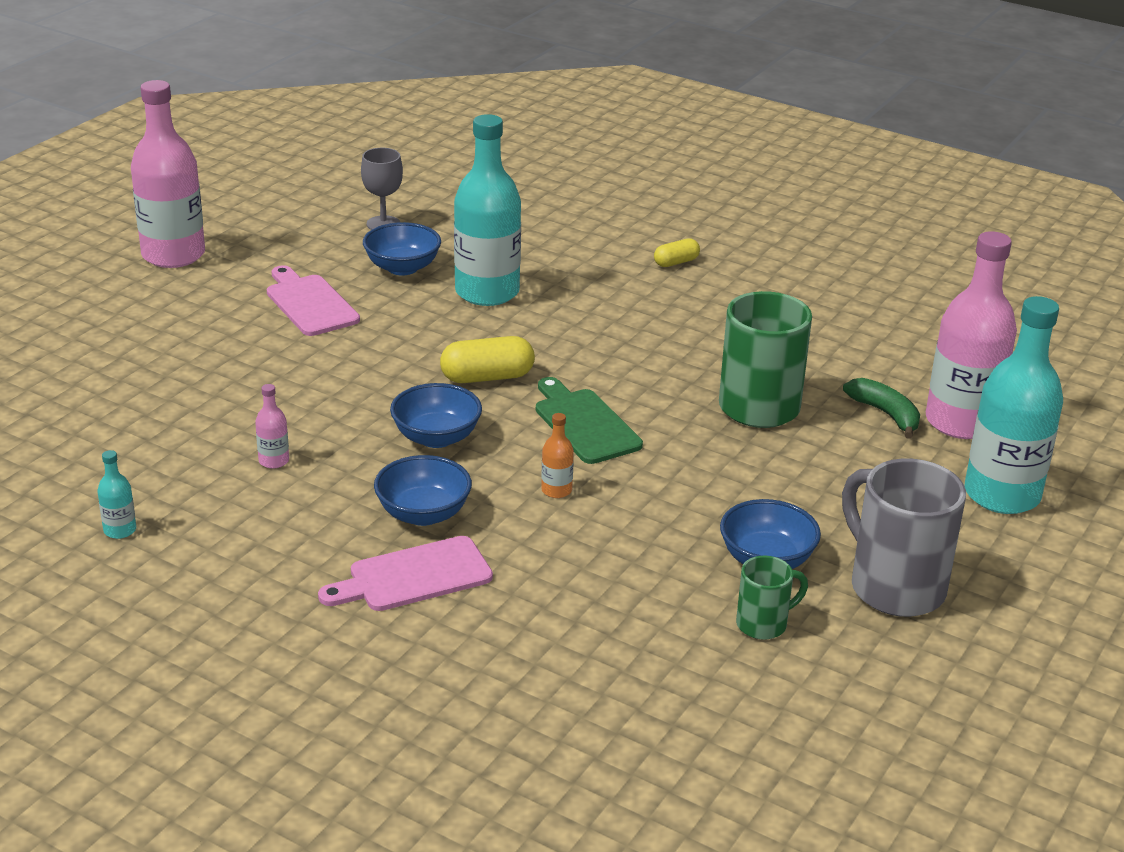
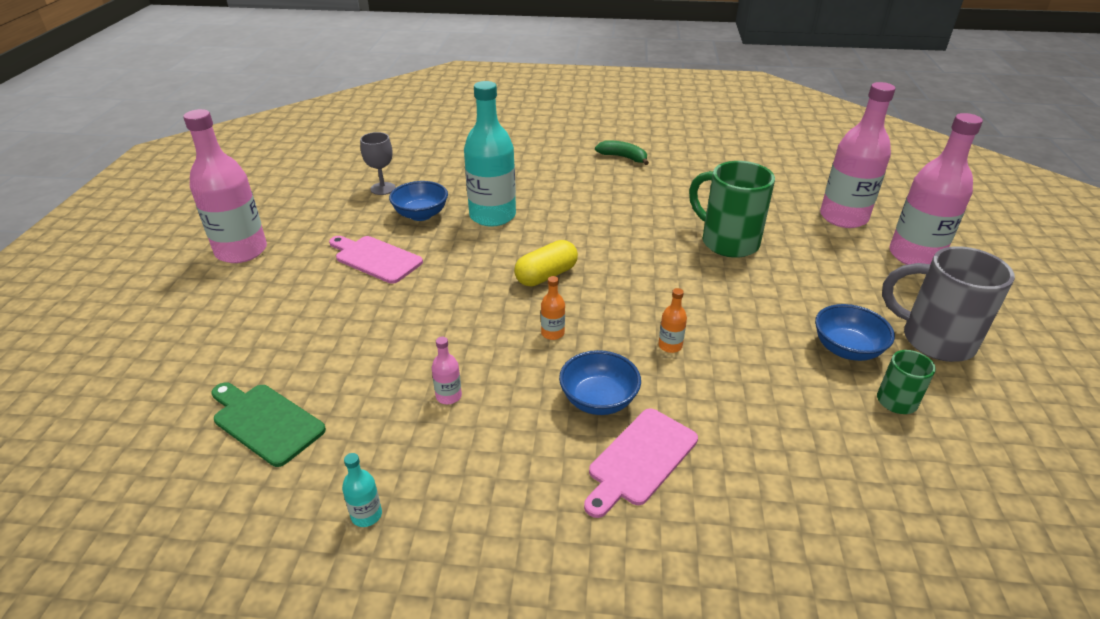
camera: 25 degrees left, 5 degrees up
blue bowl [390,383,482,448] -> orange bottle [541,276,565,340]
green cutting board [536,377,643,464] -> green cutting board moved to [211,383,326,467]
yellow capsule [654,238,700,267] -> none
green banana [843,378,920,439] -> green banana moved to [595,140,649,165]
turquoise bottle [965,296,1063,514] -> pink bottle [889,113,983,265]

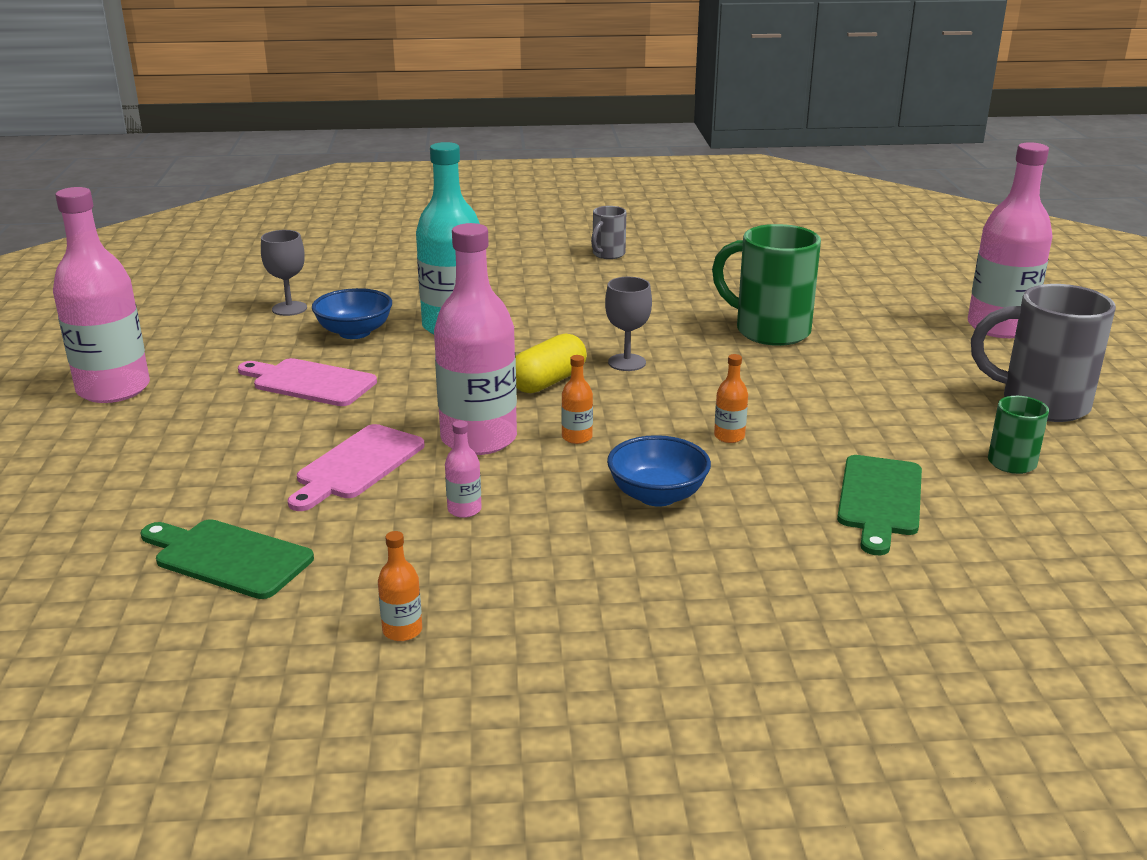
camera: 10 degrees left, 10 degrees down
turquoise bottle [342,453,382,527] -> orange bottle [378,531,422,641]
pink cutting board [584,408,698,518] -> pink cutting board moved to [288,424,425,511]
green banana [595,140,649,165] -> grey mug [591,206,626,259]
blue bowl [815,304,895,361] -> none
pink bottle [820,82,895,228] -> pink bottle moved to [434,223,517,455]
none -> grey goblet [605,277,652,371]
none -> green cutting board [837,455,922,555]

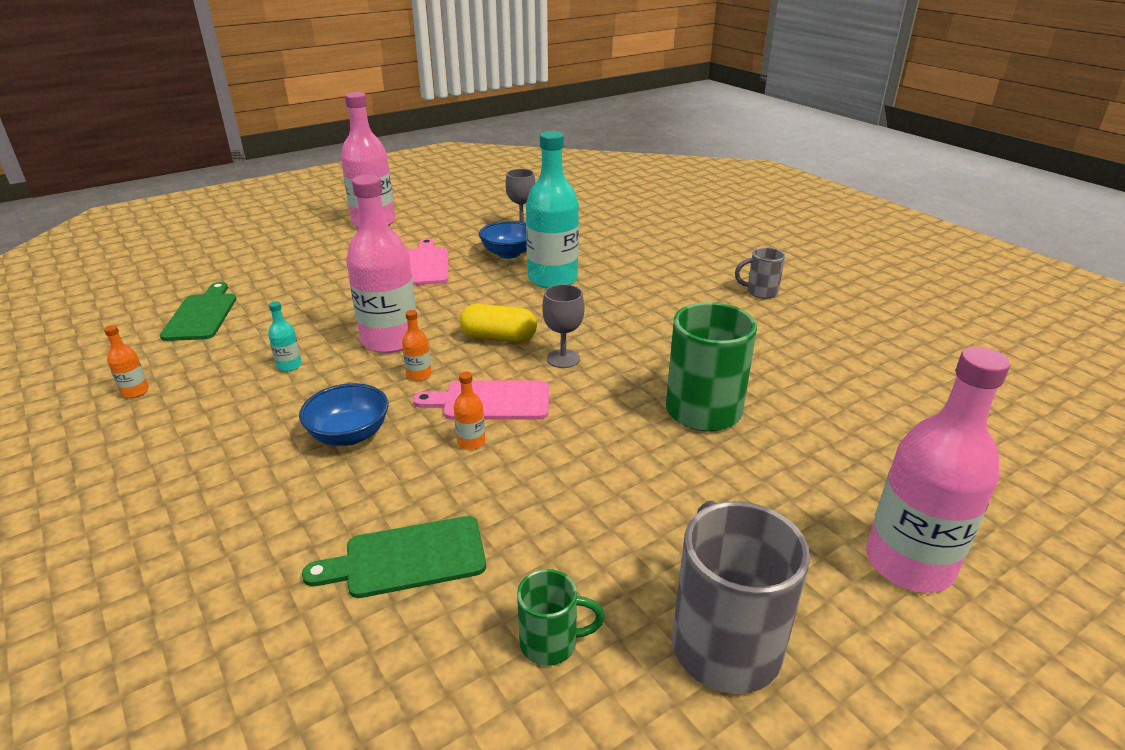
camera: 60 degrees right, 5 degrees up
pink cutting board [288,424,425,511] -> pink cutting board moved to [413,381,549,420]
pink bottle [445,420,482,518] -> turquoise bottle [268,301,302,371]

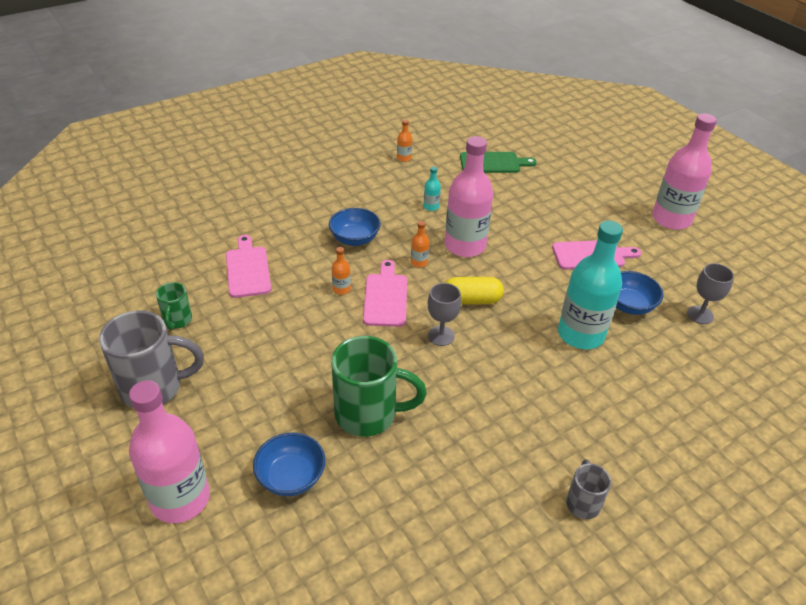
camera: 90 degrees right, 10 degrees up
green cutting board [302,516,486,598] -> pink cutting board [226,235,271,298]
yellow capsule [460,304,537,343] -> yellow capsule turned 75 degrees clockwise [444,277,504,304]
none -> blue bowl [253,432,325,496]

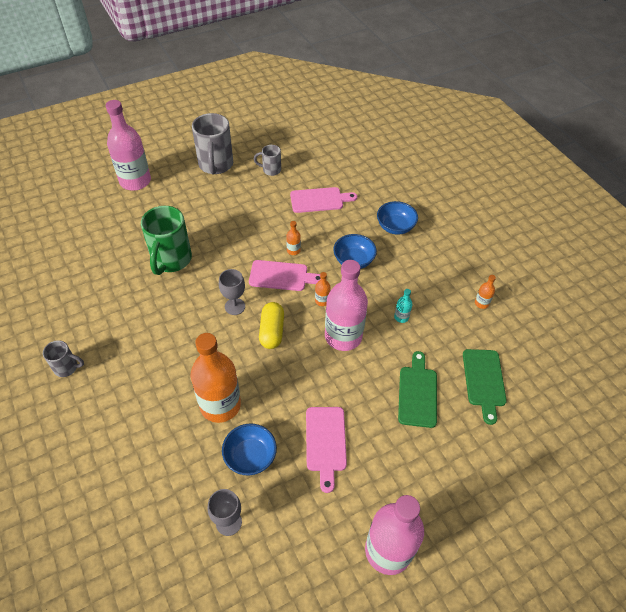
camera: 95 degrees right, 10 degrees up
green mug [156,282,192,330] -> grey mug [254,145,281,176]
blue bowl [253,432,325,496] -> blue bowl moved to [377,201,418,235]
turquoise bottle [558,221,623,349] -> orange bottle [191,333,241,423]
none -> green cutting board [398,351,437,428]

